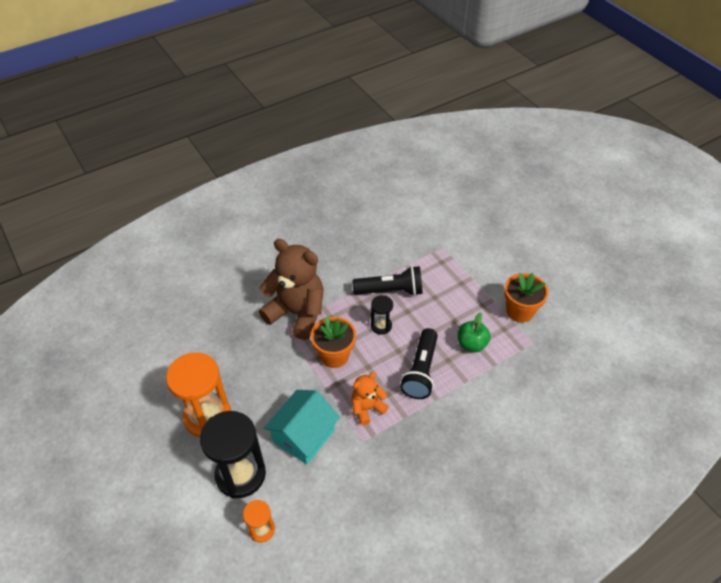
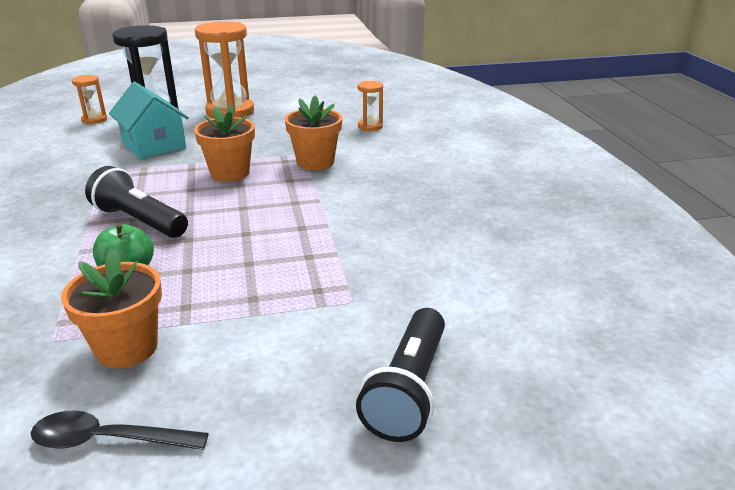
camera: 110 degrees right, 20 degrees down
brown teddy bear [259,239,323,340] -> orange flower pot [285,96,342,170]
orange teddy bear [351,372,389,426] -> none
black flashlight [352,266,422,296] -> black flashlight moved to [356,308,445,442]
black hourglass [371,295,393,335] -> none
none -> black spoon [31,410,209,450]
none -> orange hourglass [358,81,383,131]

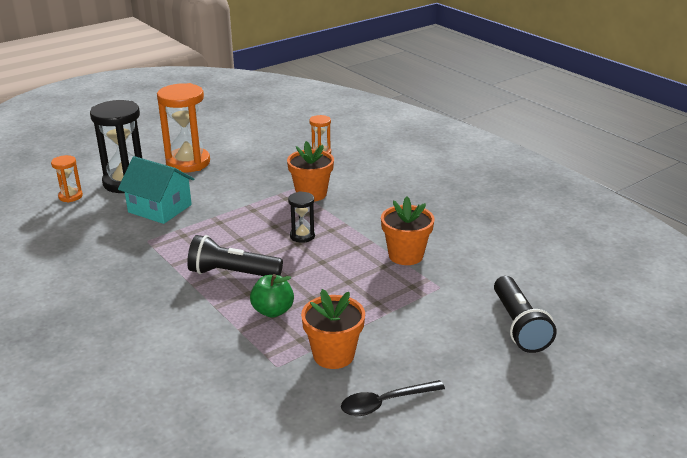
camera: 25 degrees left, 0 degrees up
orange flower pot [194,104,255,182] -> orange flower pot moved to [381,197,435,265]
none -> black hourglass [288,191,315,243]

